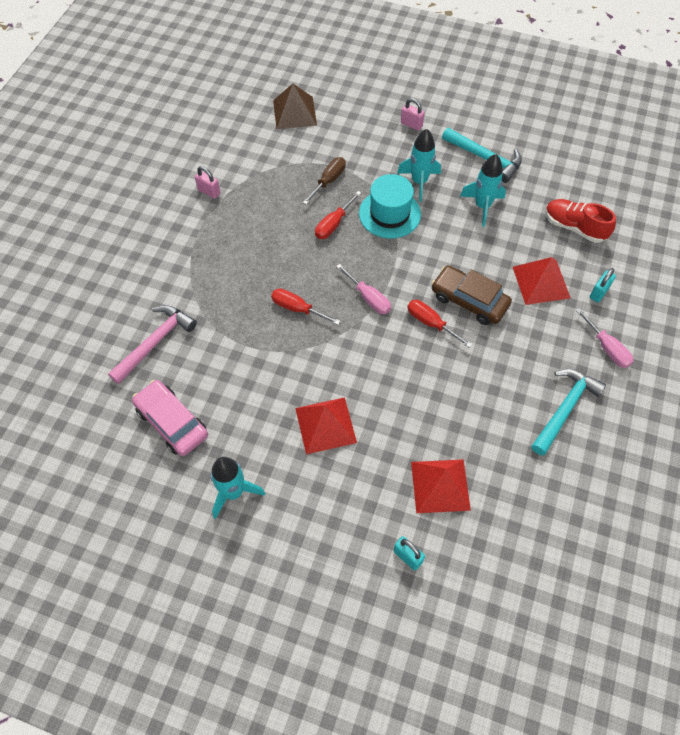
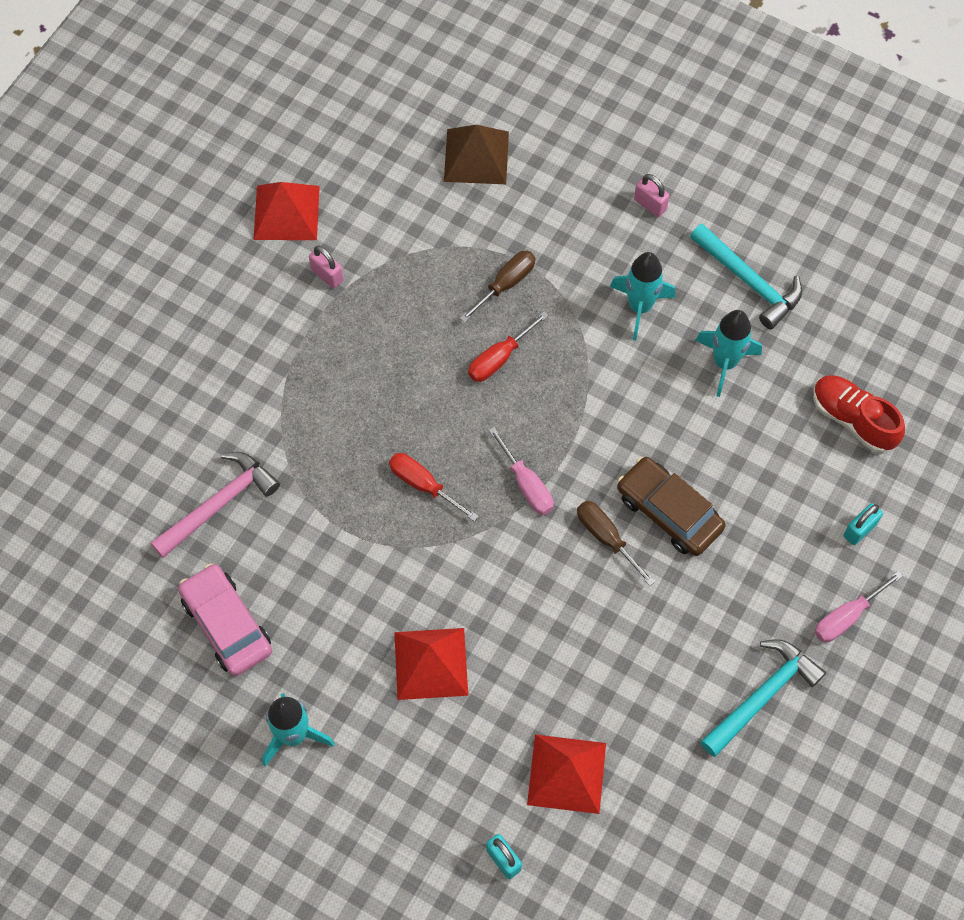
camera: 10 degrees right, 5 degrees up
turquoise hat [359,174,421,238] -> none
red screwdriver [407,300,472,348] -> brown screwdriver [577,501,655,586]
red pyramid [513,257,571,305] -> red pyramid moved to [253,182,320,240]
pink screwdriver [576,308,634,368] -> pink screwdriver turned 75 degrees clockwise [815,571,903,642]

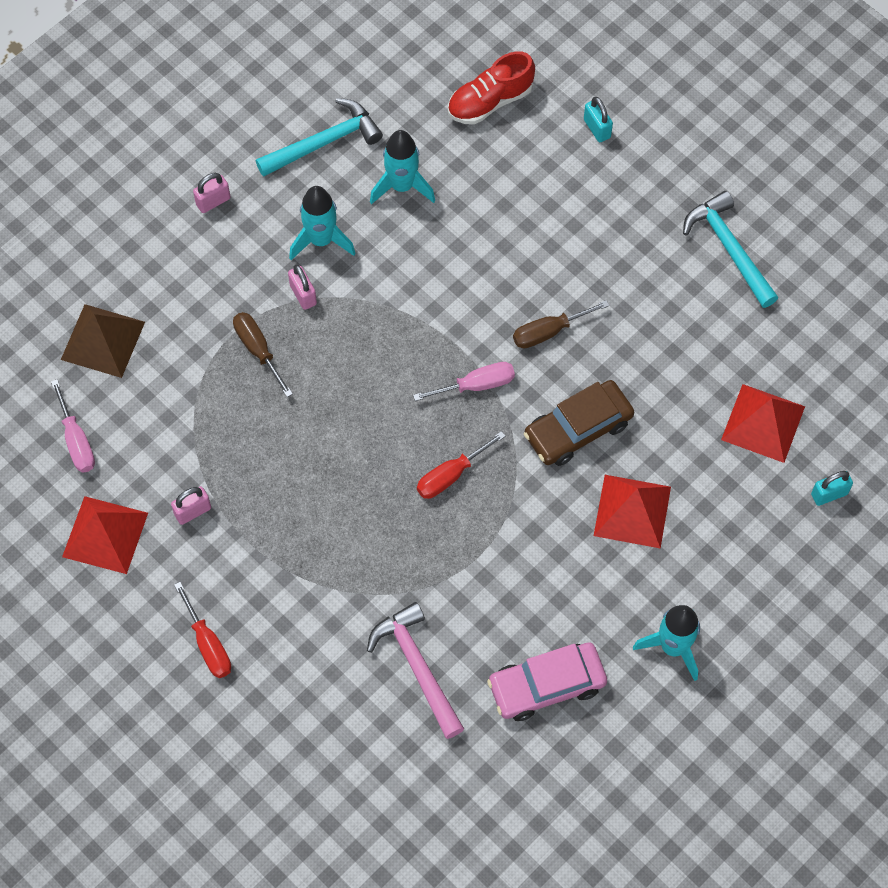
camera: 75 degrees left, 0 degrees up
red screwdriver [468,312,549,382] -> red screwdriver moved to [174,582,231,678]
brown car [617,457,726,556] -> brown car moved to [524,380,634,466]
pink screwdriver [815,571,903,642] -> pink screwdriver moved to [51,380,95,472]
none -> pink padlock [288,265,317,310]

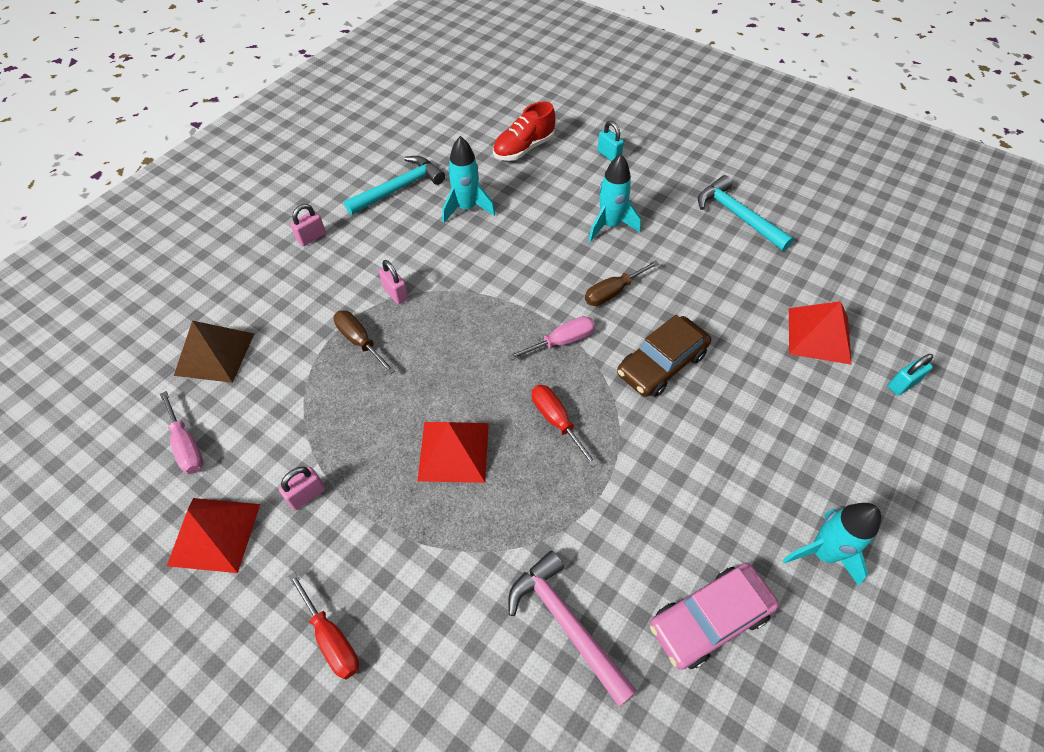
camera: 10 degrees left, 10 degrees down
turquoise rocket [289,186,356,260] -> turquoise rocket moved to [588,154,641,242]
red screwdriver [417,431,506,499] -> red screwdriver turned 105 degrees clockwise [532,385,598,467]
red pyramid [594,475,671,549] -> red pyramid moved to [417,422,489,483]

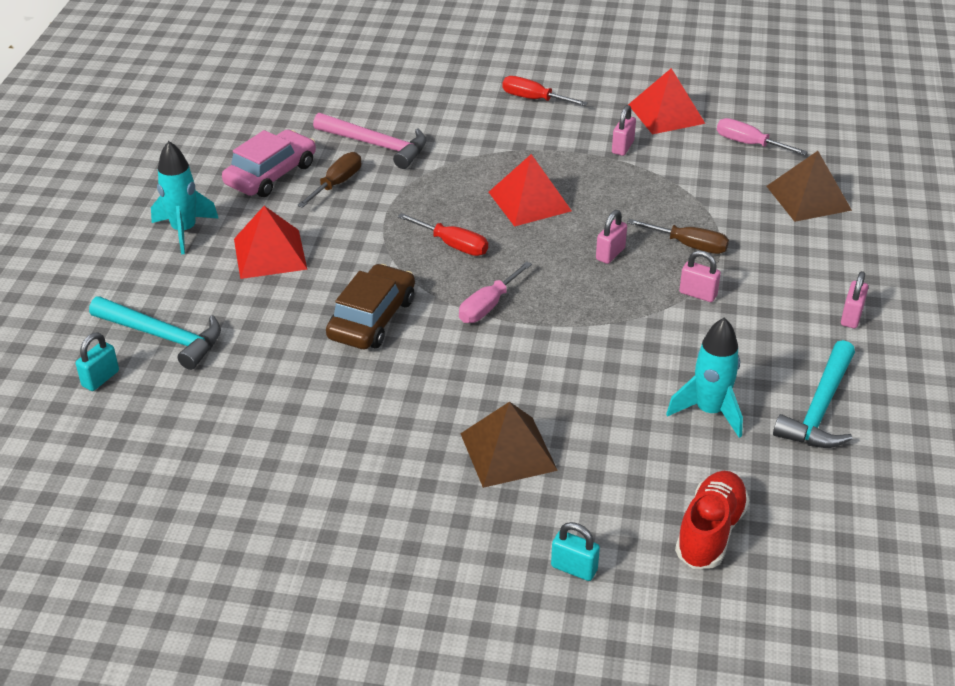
camera: 155 degrees right, 15 degrees down
brown screwdriver [585,260,659,306] -> brown screwdriver moved to [297,152,361,208]
turquoise rocket [588,154,641,242] -> brown pyramid [460,402,558,488]
turquoise hammer [698,175,794,251] -> turquoise hammer moved to [89,296,221,370]
red pyramid [789,301,852,365] -> red pyramid moved to [234,206,307,279]
none -> pink padlock [596,210,627,264]

